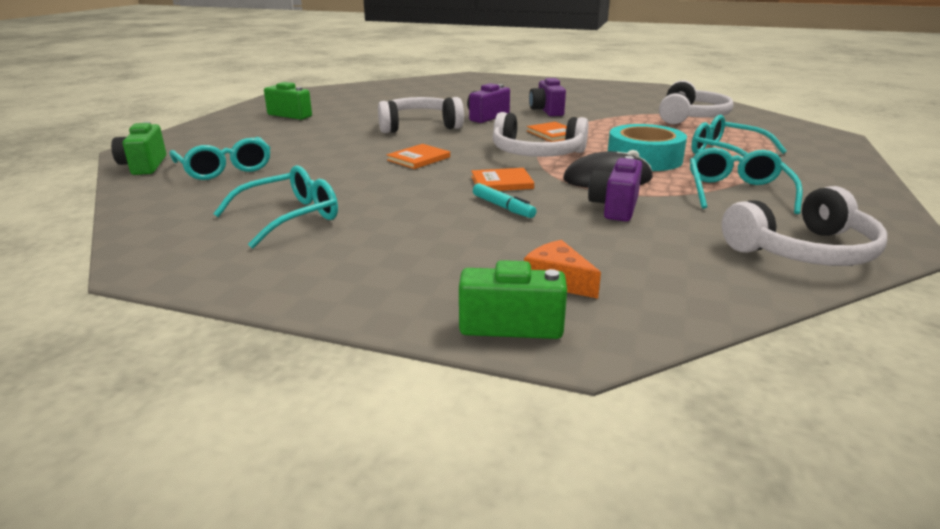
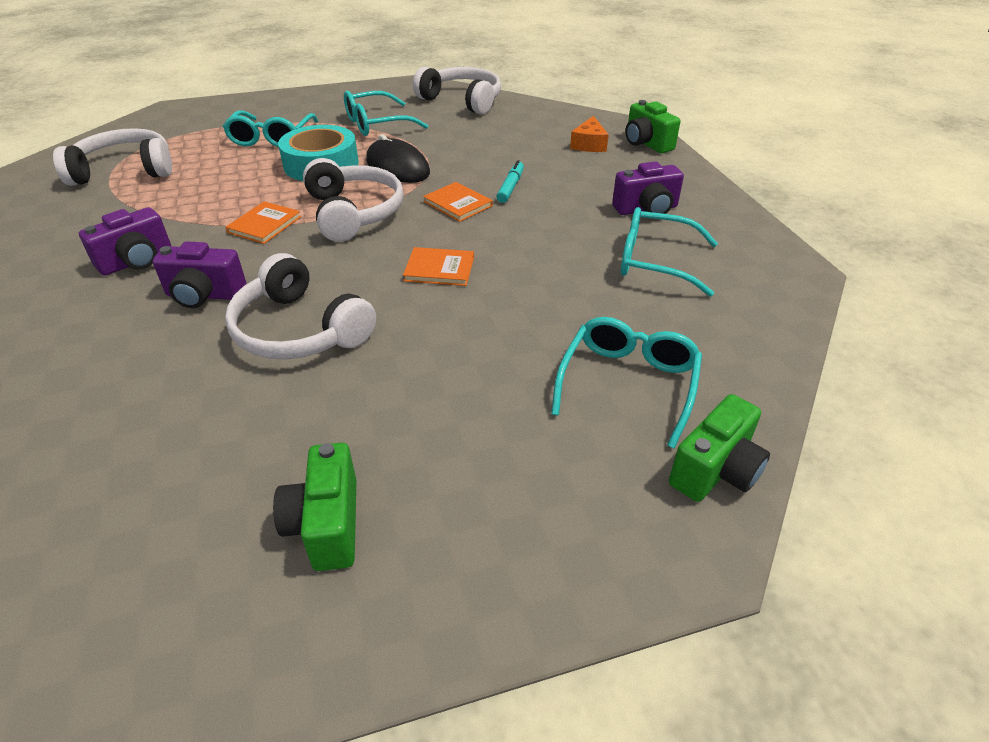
camera: 125 degrees left, 15 degrees up
purple camera [588,156,642,221] -> purple camera moved to [612,161,684,215]

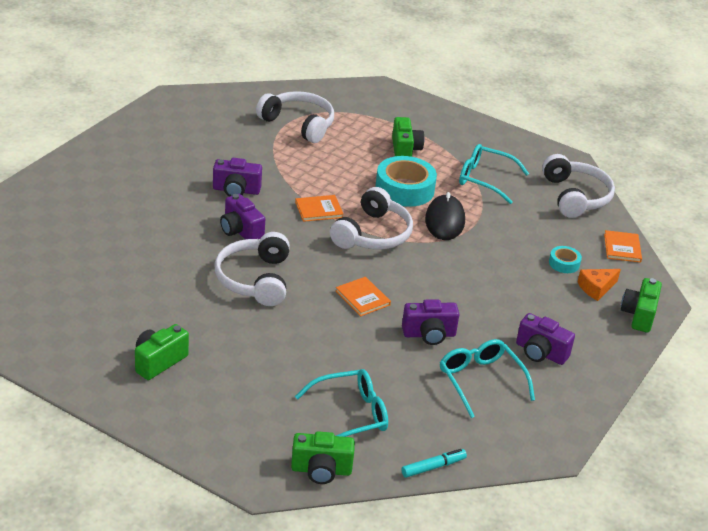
camera: 45 degrees right, 5 degrees down
turquoise glasses [223,110,318,147] -> green camera [392,117,424,157]
orange book [423,182,493,222] -> orange book moved to [604,230,642,263]
turquoise marker [496,160,524,203] -> turquoise marker moved to [401,449,467,478]
none -> purple camera [402,299,459,345]
none -> turquoise tape [549,246,582,273]

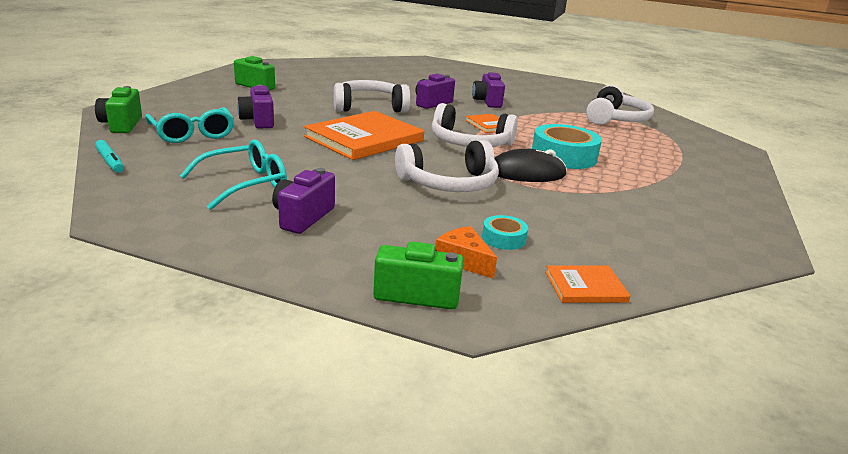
camera: 80 degrees right, 10 degrees down
orange book [336,277,391,316] -> orange book [304,111,424,160], size x2.11
green camera [392,117,424,157] -> none
purple camera [402,299,459,345] -> purple camera moved to [237,85,274,129]
turquoise glasses [459,144,529,204] -> none
white headphones [542,154,615,218] -> white headphones moved to [395,140,499,192]

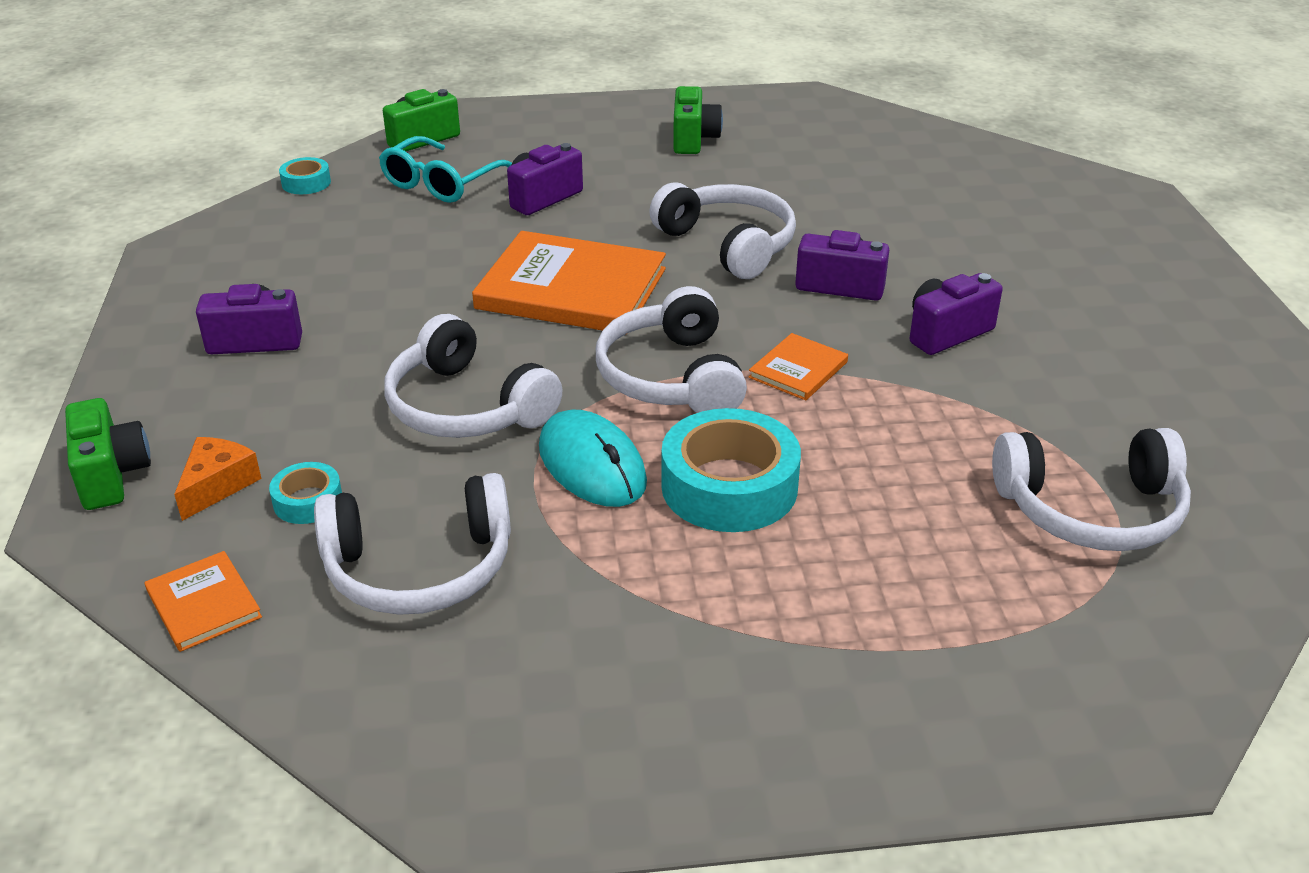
camera: 65 degrees right, 10 degrees up
turquoise marker [95,140,124,173] -> turquoise tape [279,157,331,194]
turquoise glasses [180,139,287,210] -> none
black mouse [494,149,567,182] -> turquoise mouse [539,410,647,507]
none -> white headphones [314,473,511,615]

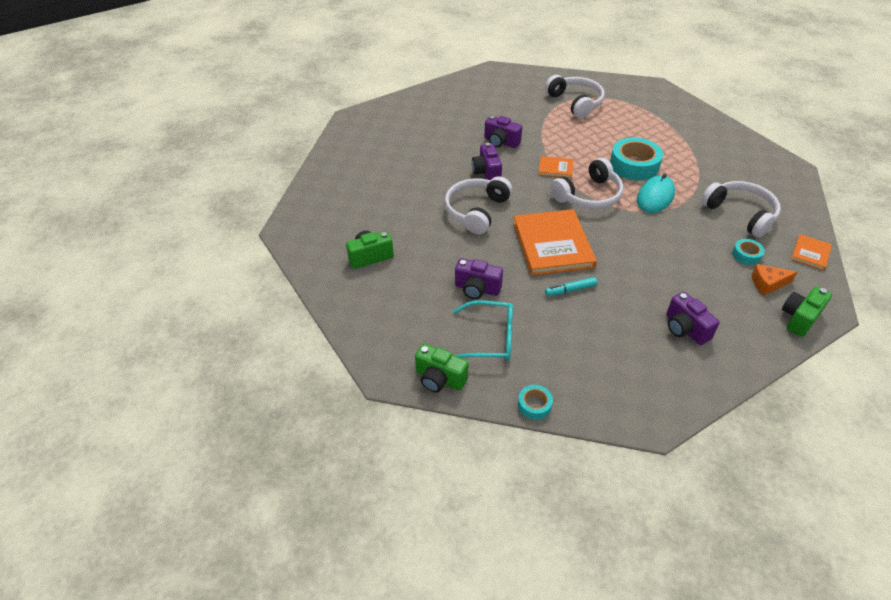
camera: 115 degrees left, 10 degrees up
white headphones [384,314,563,438] -> none
none -> turquoise marker [545,277,597,296]

